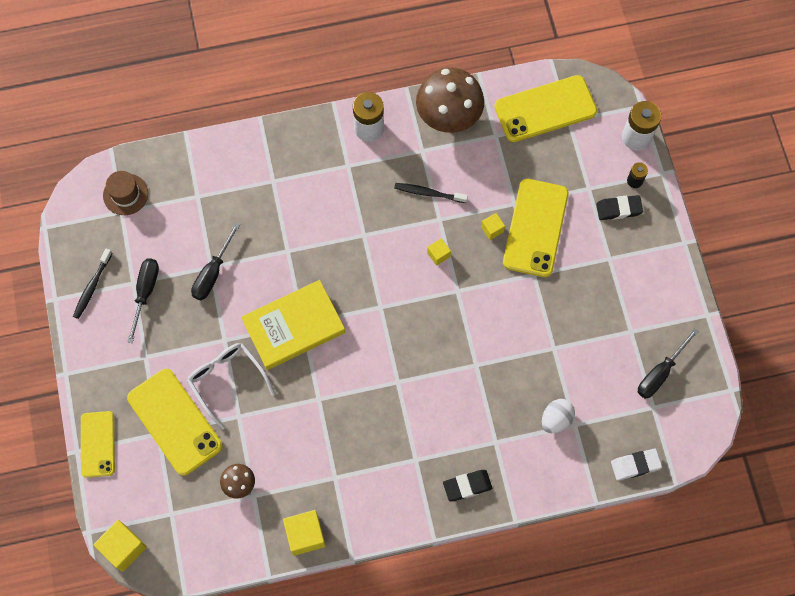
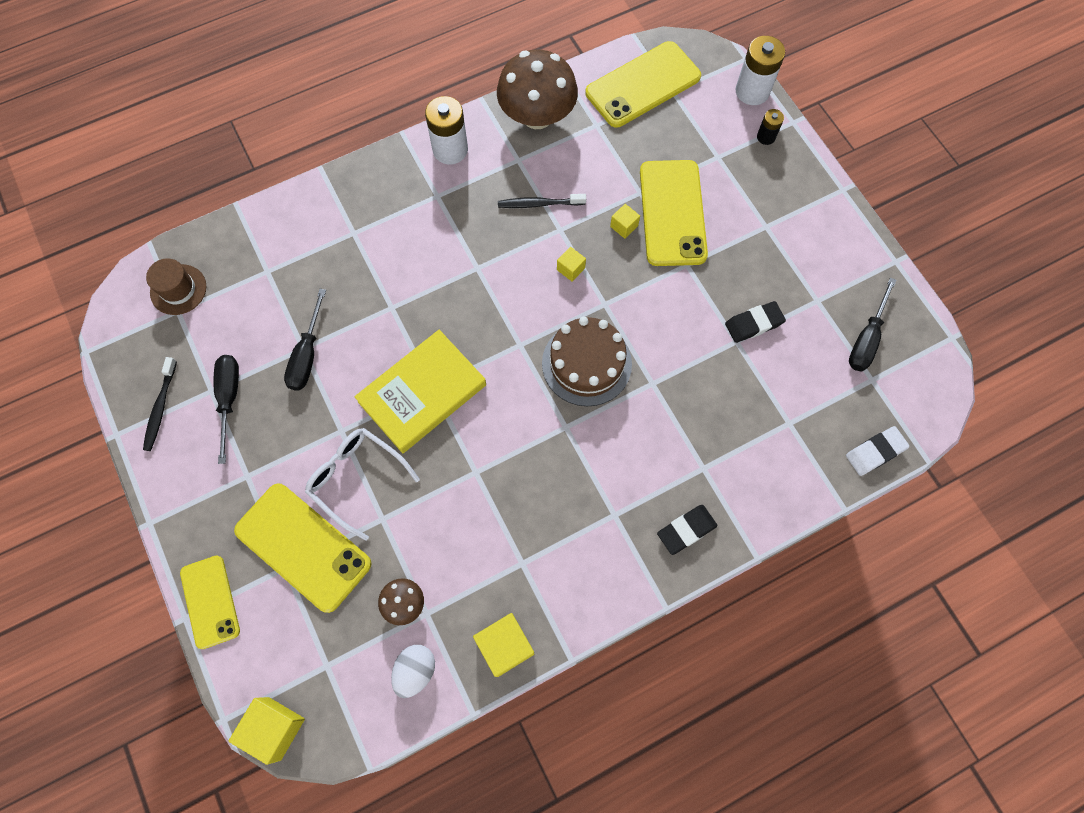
camera: 15 degrees left, 0 degrees up
white egg [542,399,575,433] -> white egg moved to [391,645,435,698]
black eraser [596,195,643,220] -> black eraser moved to [725,301,786,343]
none -> brown cake [542,317,632,406]

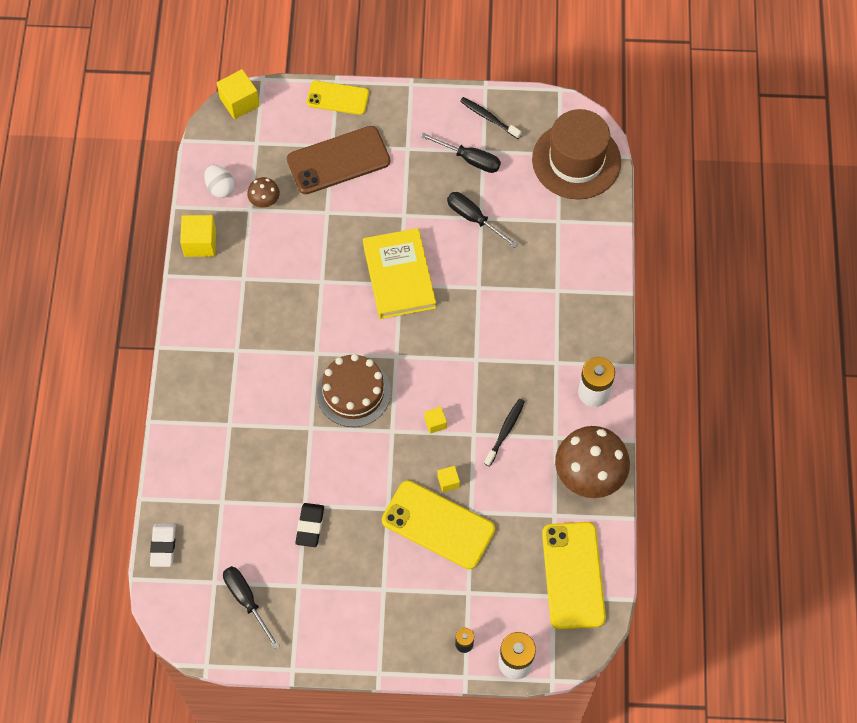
camera: 120 degrees right, 5 degrees down
brown hat [146,258,206,315] -> brown hat [532,109,621,199], size x1.99
yellow phone [234,483,371,613] -> brown phone [287,126,390,194]
white glasses [305,428,420,541] -> none
black eraser [657,505,717,555] -> none

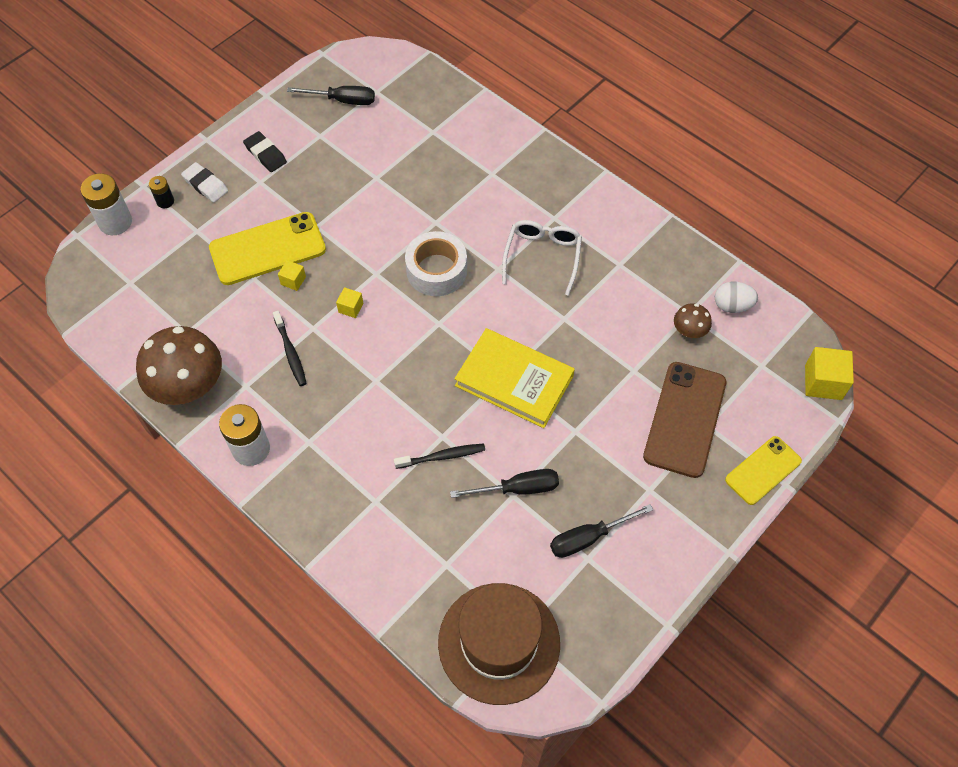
camera: 130 degrees right, 5 degrees down
white eraser [150,524,176,567] -> white eraser moved to [181,162,228,202]
yellow cube [180,215,216,257] -> none
black eraser [295,503,324,547] -> black eraser moved to [243,131,287,172]
brown cake [317,354,391,427] -> white tape [405,231,467,296]
black toothbrush [460,97,522,139] -> black toothbrush moved to [394,443,485,469]
yellow phone [542,522,606,630] -> none
none -> white glasses [502,220,582,296]

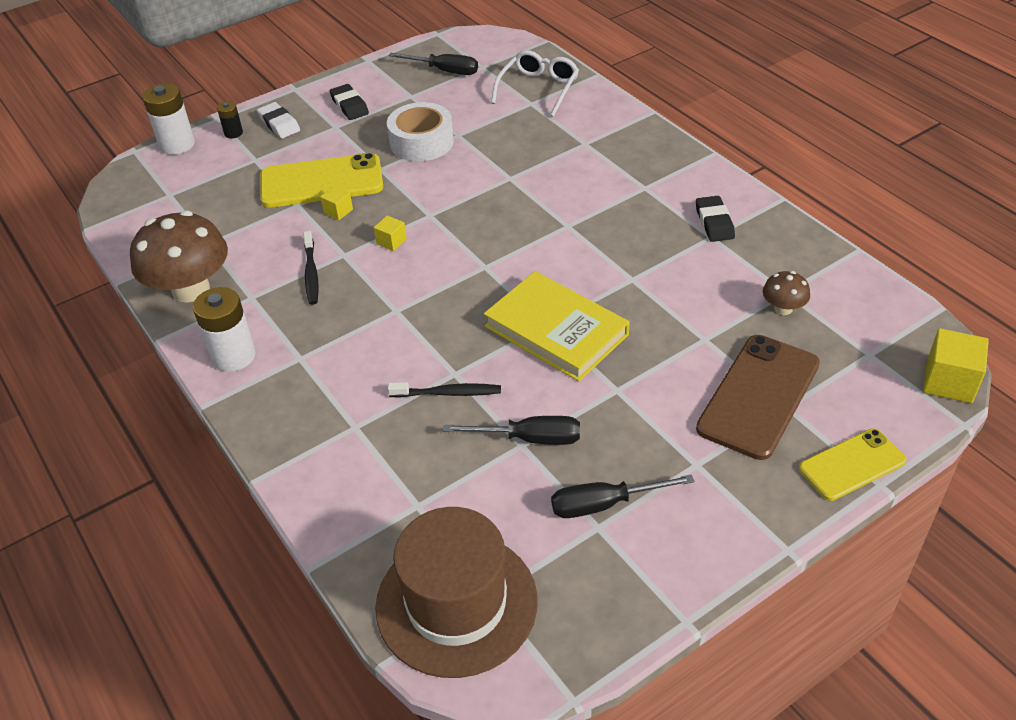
camera: 15 degrees right, 15 degrees down
white tape [405,231,467,296] -> white tape moved to [387,102,454,161]
white glasses [502,220,582,296] -> white glasses moved to [491,50,579,117]
white egg [715,282,758,313] -> none
none -> black eraser [696,196,735,242]

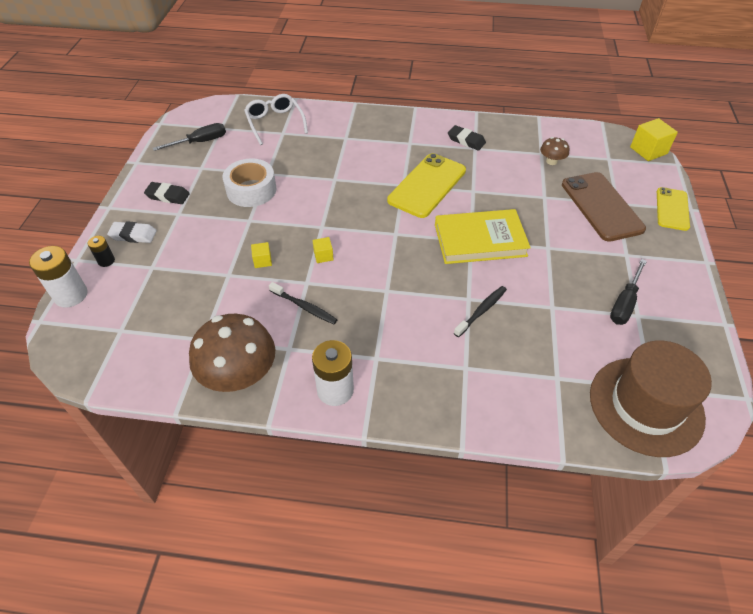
camera: 50 degrees left, 5 degrees up
yellow phone [260,153,383,208] -> yellow phone moved to [387,153,466,218]
black screwdriver [443,416,580,445] -> none

